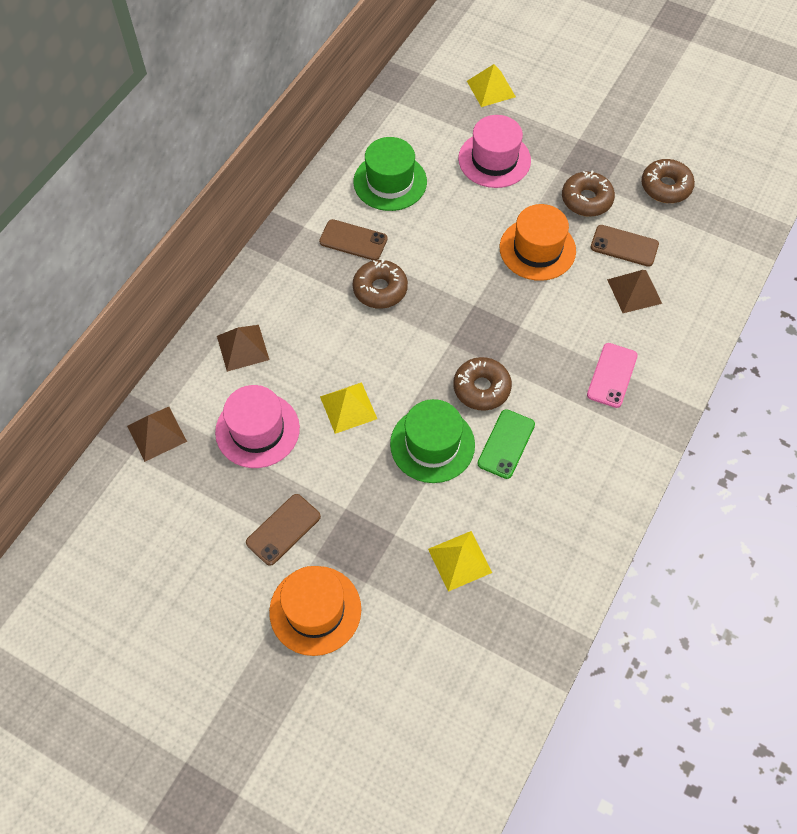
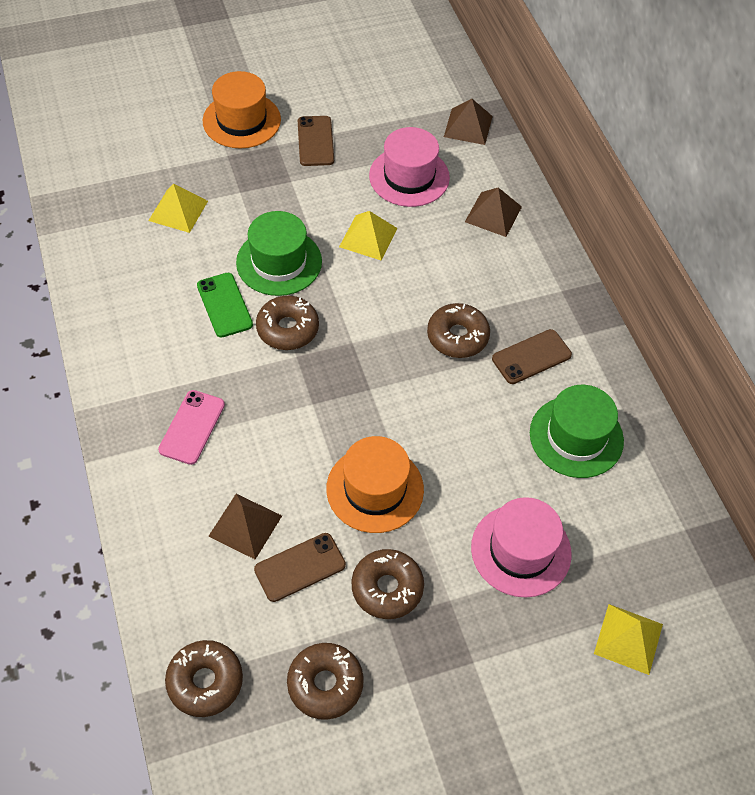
camera: 130 degrees right, 5 degrees down
pink phone [587,343,638,408] -> pink phone turned 45 degrees clockwise [158,390,225,465]
none -> brown donut [165,640,243,717]

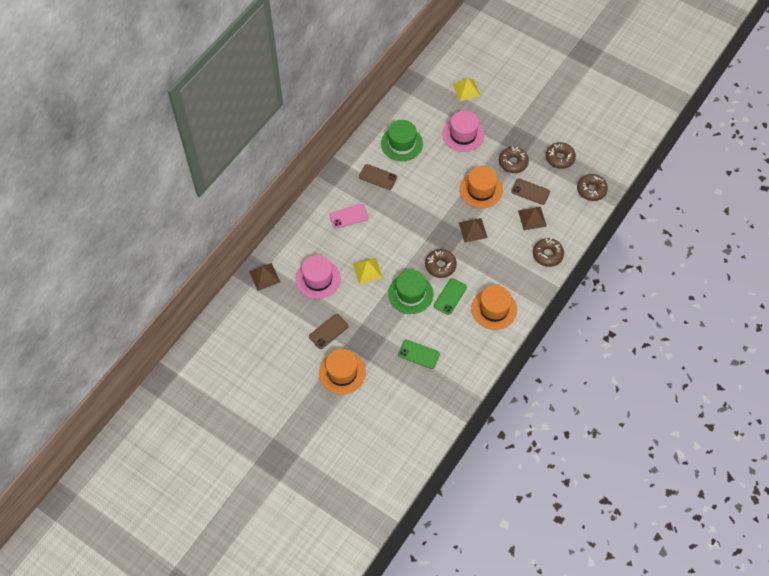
camera: 125 degrees left, 5 degrees up
yellow pyramid [148,184,208,233] -> green phone [398,340,440,369]
pink phone [158,390,225,465] -> pink phone moved to [329,204,368,229]
brown donut [427,303,490,358] -> brown donut moved to [533,238,564,267]
brown pyramid [465,187,522,237] -> brown pyramid moved to [459,218,488,242]
none -> orange hat [471,285,517,330]

